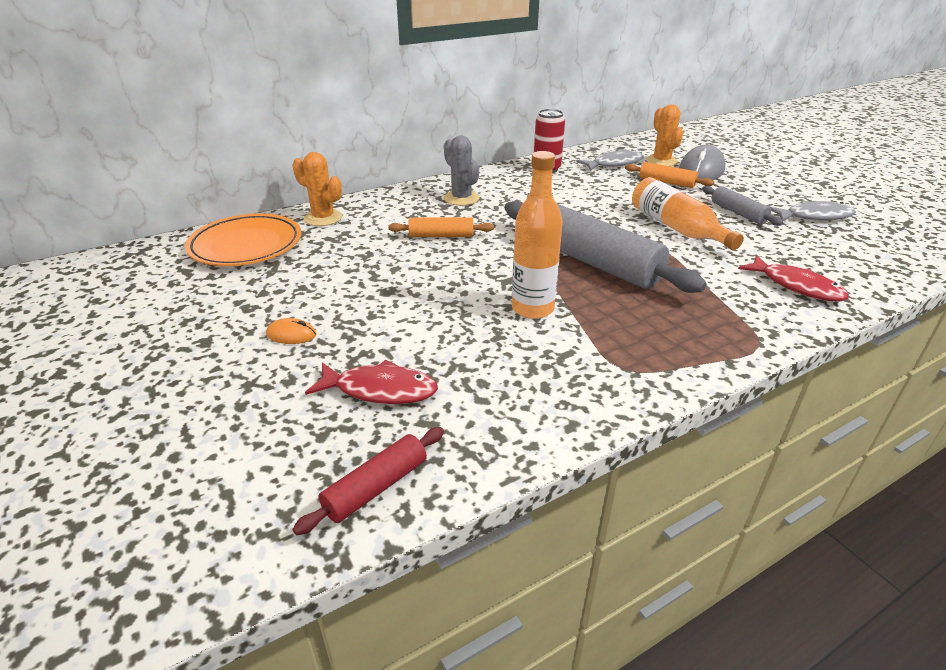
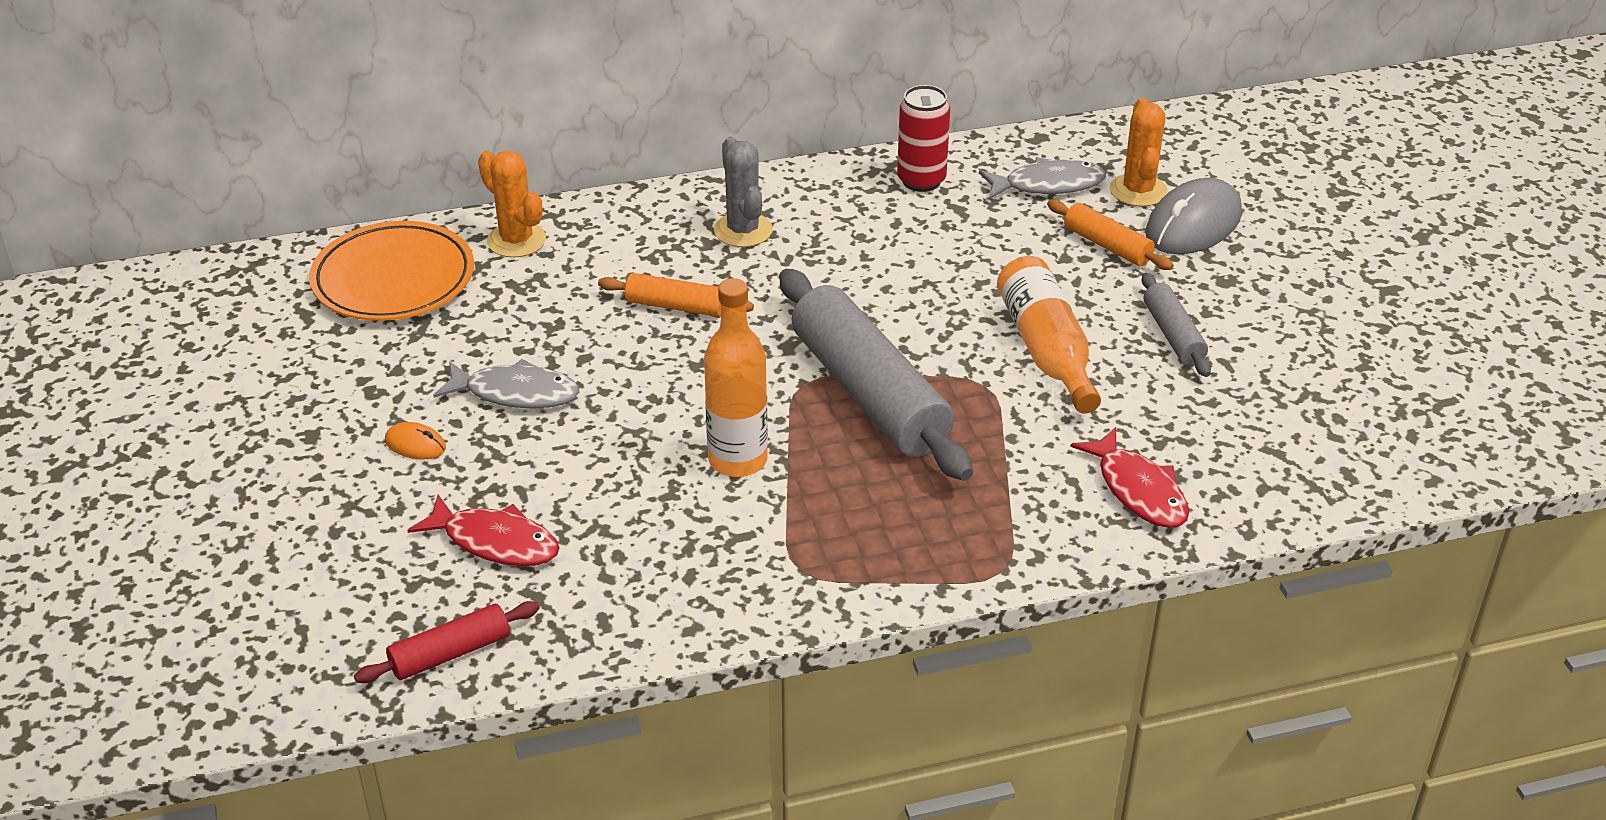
camera: 15 degrees right, 5 degrees up
grey fish [768,201,856,221] -> grey fish moved to [433,359,579,409]

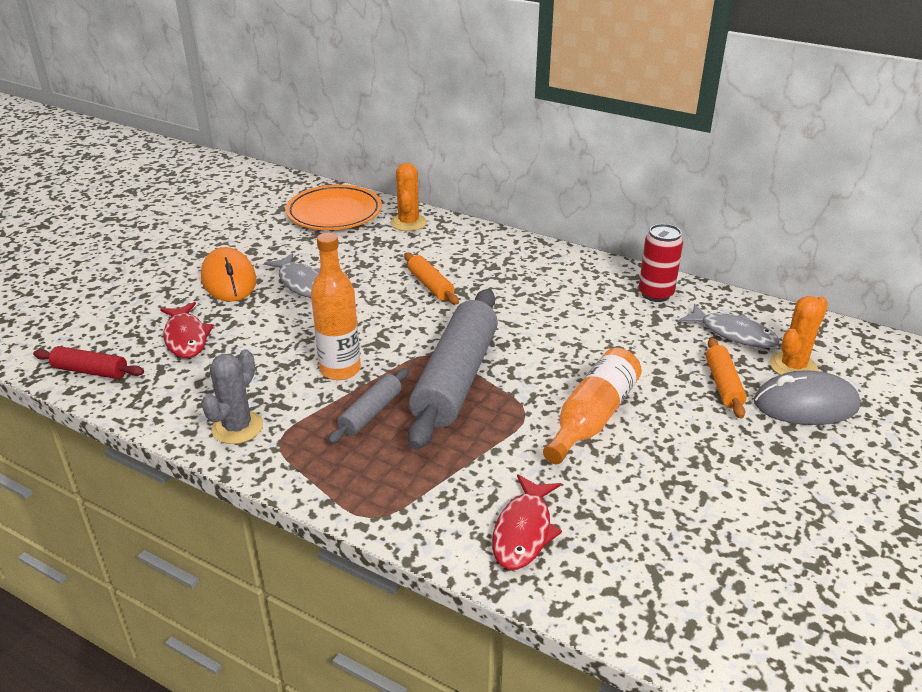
camera: 45 degrees right, 5 degrees down
orange mouse [385,422,446,459] -> orange mouse [201,247,257,302], size x2.16
grey cactus [714,137,773,247] -> grey cactus moved to [201,349,263,444]
grey rolling pin [1142,273,1211,377] -> grey rolling pin moved to [328,368,408,444]

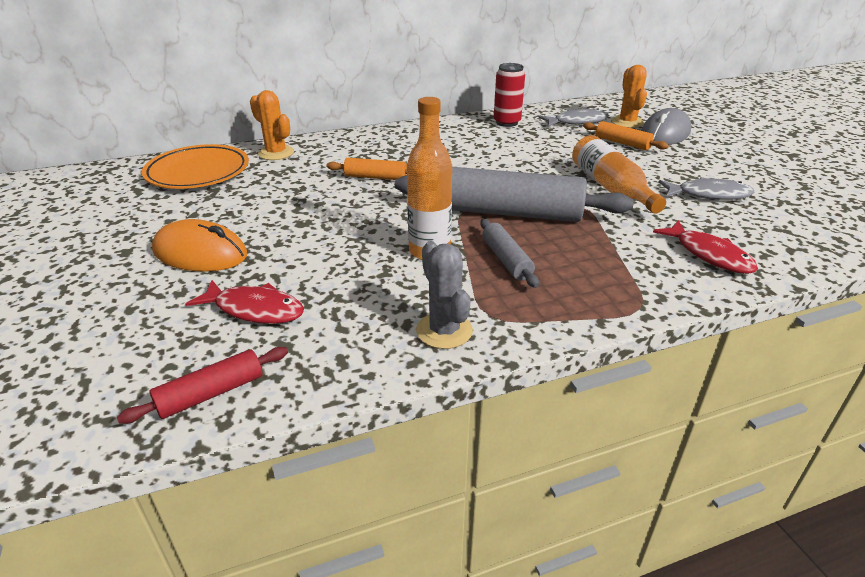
camera: 50 degrees left, 0 degrees up
grey fish [264,253,320,297] -> grey fish moved to [659,177,754,200]
grey rolling pin [408,289,498,450] -> grey rolling pin turned 45 degrees counterclockwise [395,167,634,222]

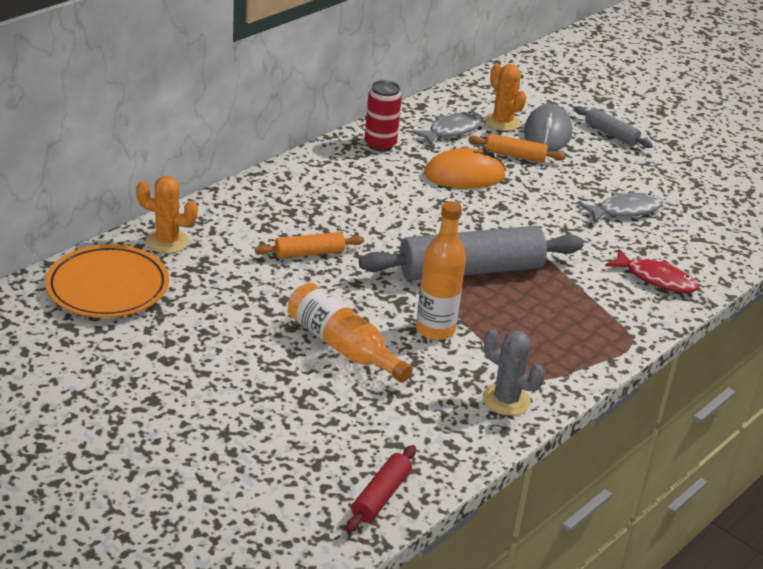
camera: 30 degrees left, 0 degrees up
orange mouse [152,219,247,272] -> orange mouse moved to [424,148,506,189]
red fish [185,280,304,324] -> none
grey rolling pin [480,219,539,288] -> grey rolling pin moved to [575,106,653,148]
orange bottle [572,135,666,214] -> orange bottle moved to [288,283,413,383]

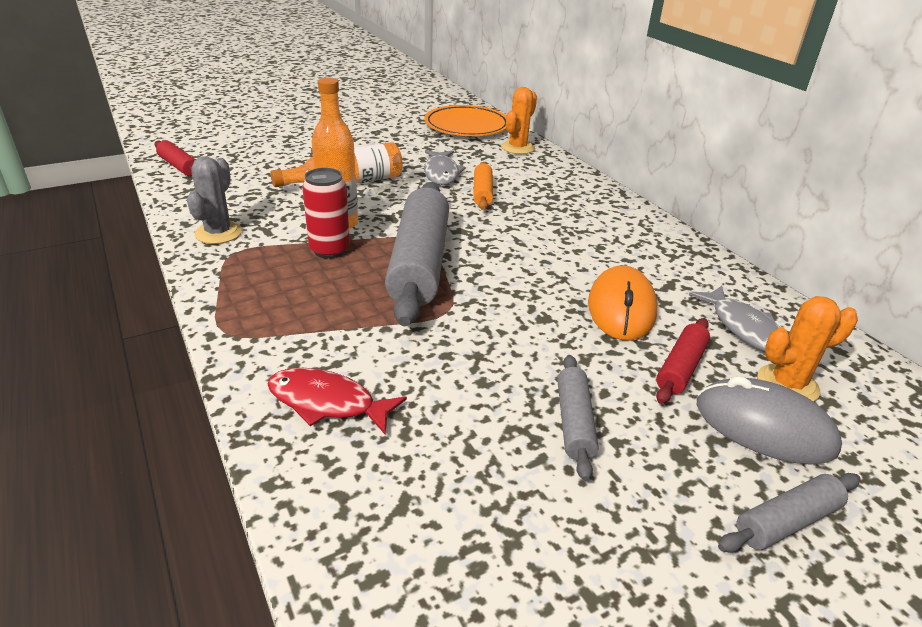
camera: 110 degrees right, 0 degrees up
red can [365,80,402,152] -> red can moved to [302,168,350,259]
orange rolling pin [468,134,566,162] -> red rolling pin [656,318,710,404]
grey cactus [483,329,545,416] -> grey cactus turned 45 degrees counterclockwise [187,156,242,244]
grey fish [579,192,663,223] -> grey fish moved to [424,150,466,185]
red fish [605,249,699,293] -> red fish turned 60 degrees clockwise [267,368,407,434]
none -> grey rolling pin [557,355,599,481]

